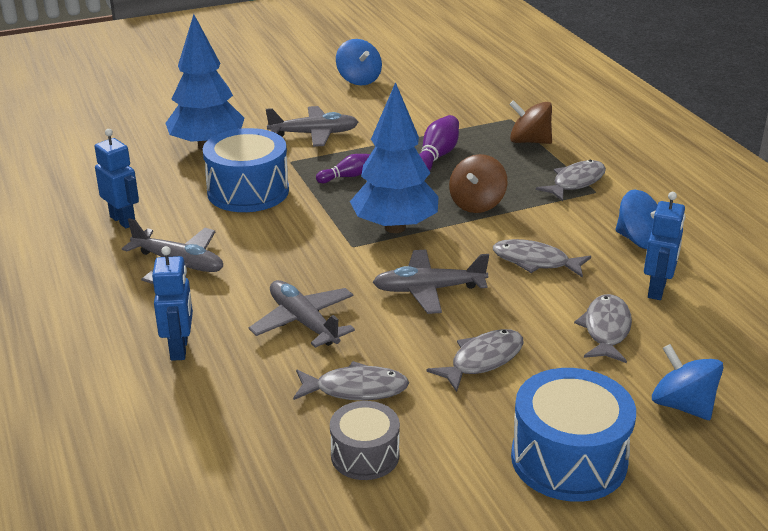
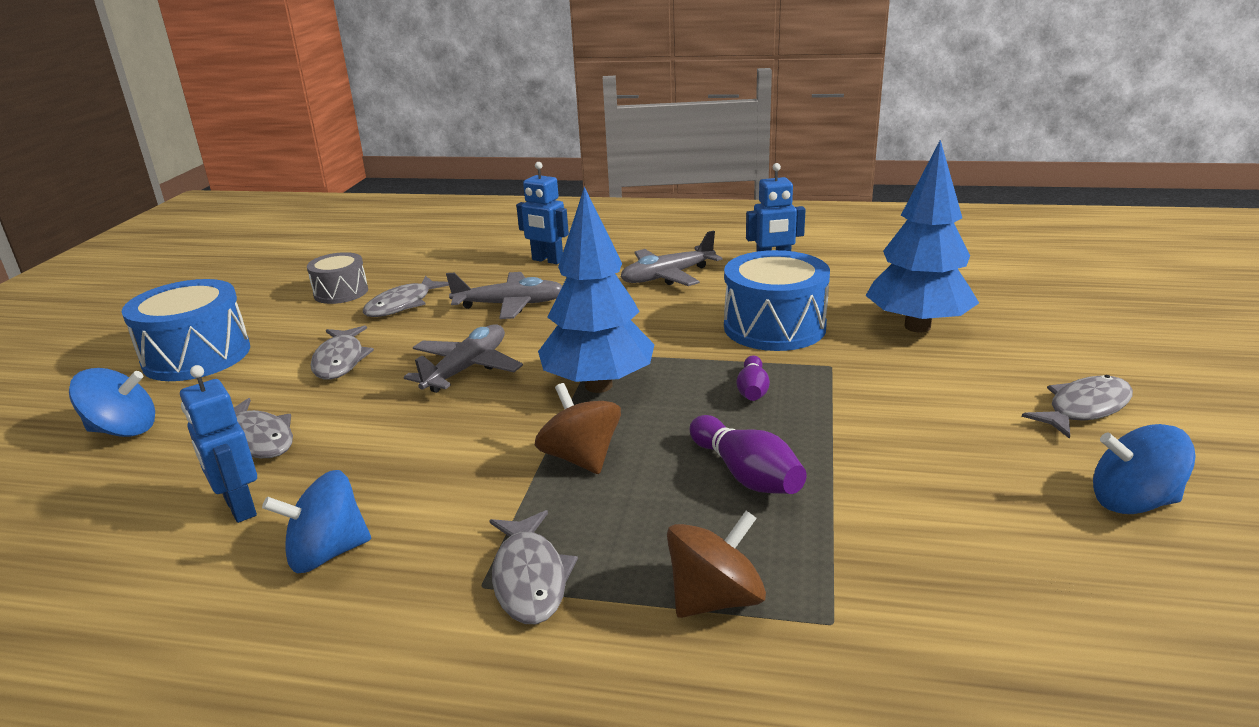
camera: 125 degrees right, 5 degrees down
grey plane [266,106,358,147] -> none
grey fish [493,239,591,278] -> grey fish moved to [1022,375,1133,439]

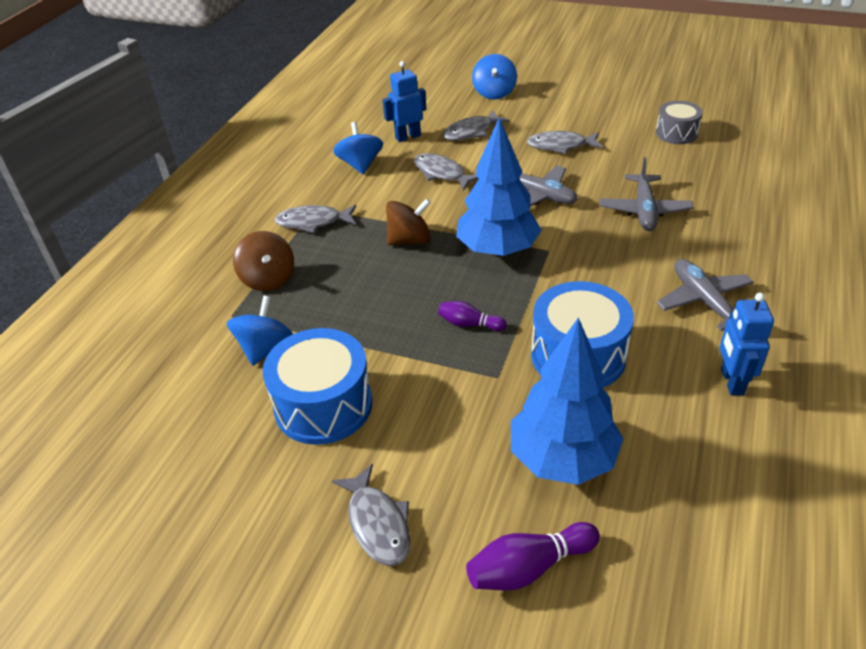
camera: 100 degrees right, 15 degrees up
blue drum [122,279,250,381] -> blue drum moved to [263,328,372,445]
grey fish [363,276,449,317] -> grey fish moved to [414,153,479,191]
blue robot [516,162,569,264] -> none
purple bowling pin [690,415,807,494] -> purple bowling pin moved to [466,522,600,591]
blue spinning top [1093,424,1196,514] -> blue spinning top moved to [227,296,293,366]

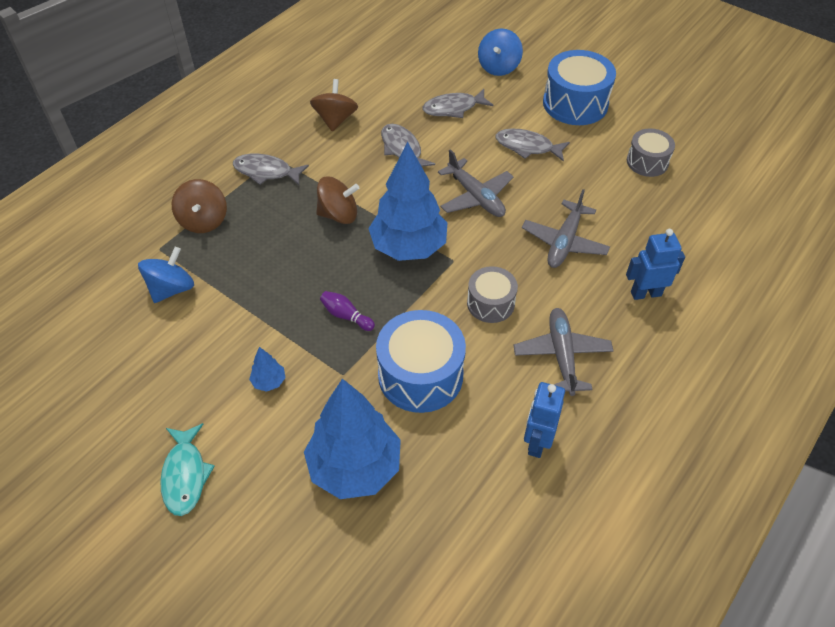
camera: 15 degrees right, 10 degrees up
blue drum [263,328,372,445] -> blue drum moved to [543,50,616,125]
grey fish [332,463,410,566] -> turquoise fish [160,423,215,516]
blue spinning top [333,122,383,174] -> brown spinning top [310,79,358,132]
blue robot [383,61,426,142] -> blue robot moved to [626,229,685,300]
purple bowling pin [466,522,600,591] -> none
none -> blue tree [249,347,285,392]
none -> grey drum [467,266,518,323]

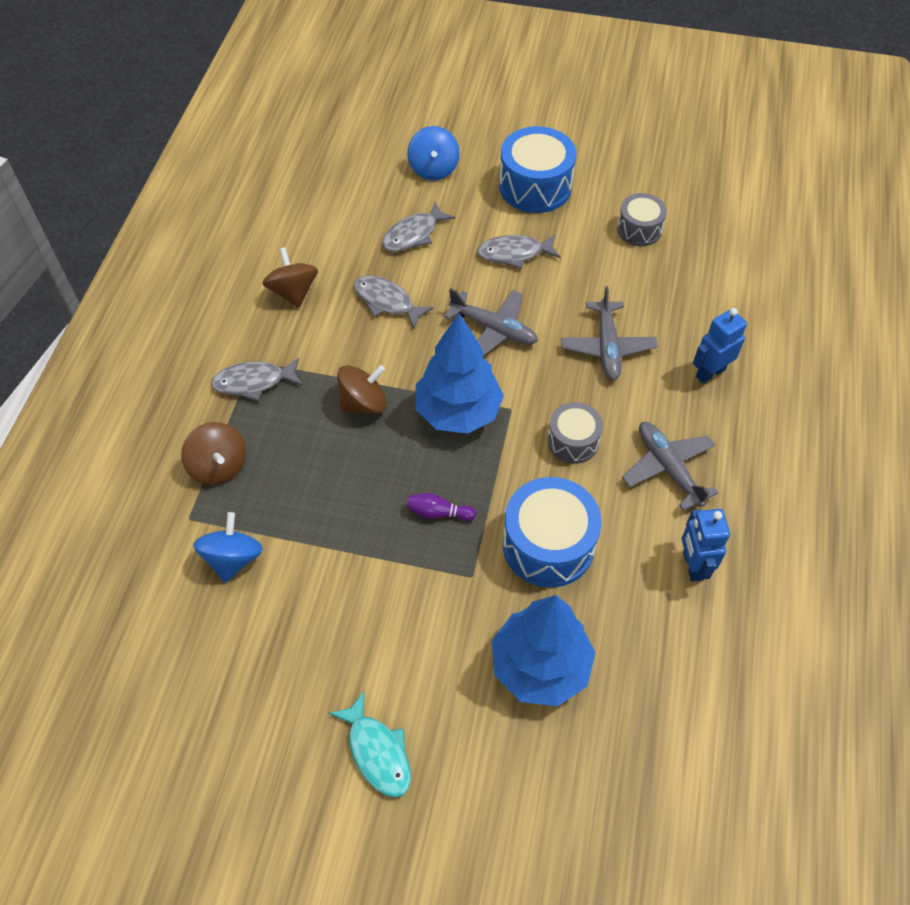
camera: 25 degrees left, 5 degrees up
blue tree [249,347,285,392] -> none

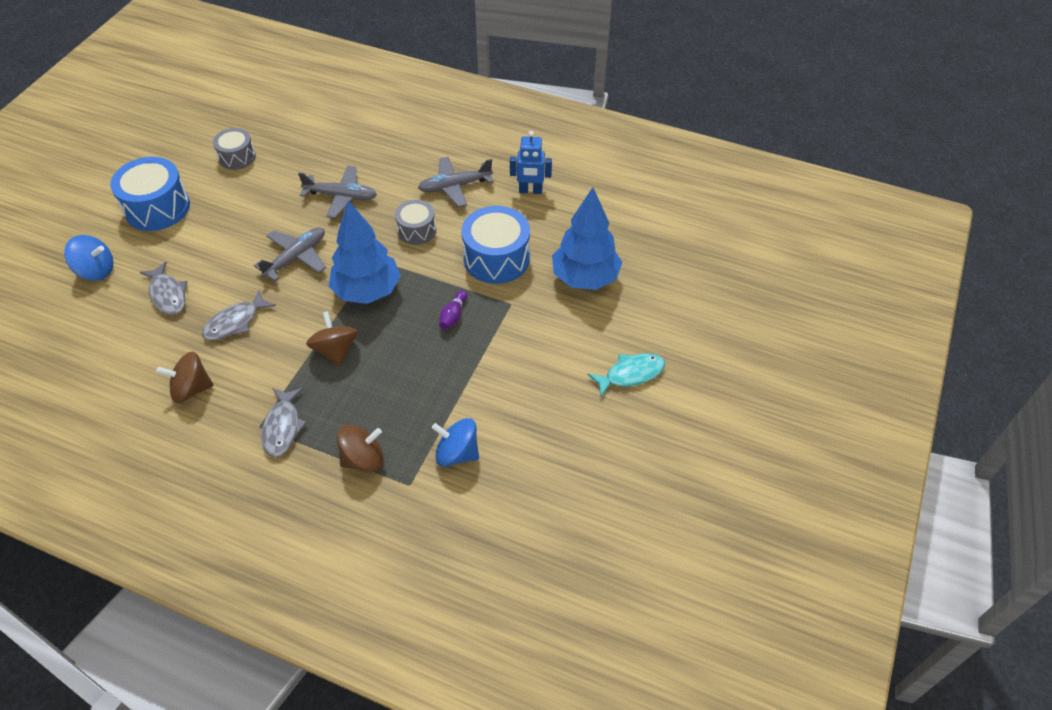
camera: 80 degrees left, 5 degrees down
grey fish [477,234,561,269] -> none
blue robot [693,308,747,384] -> none

